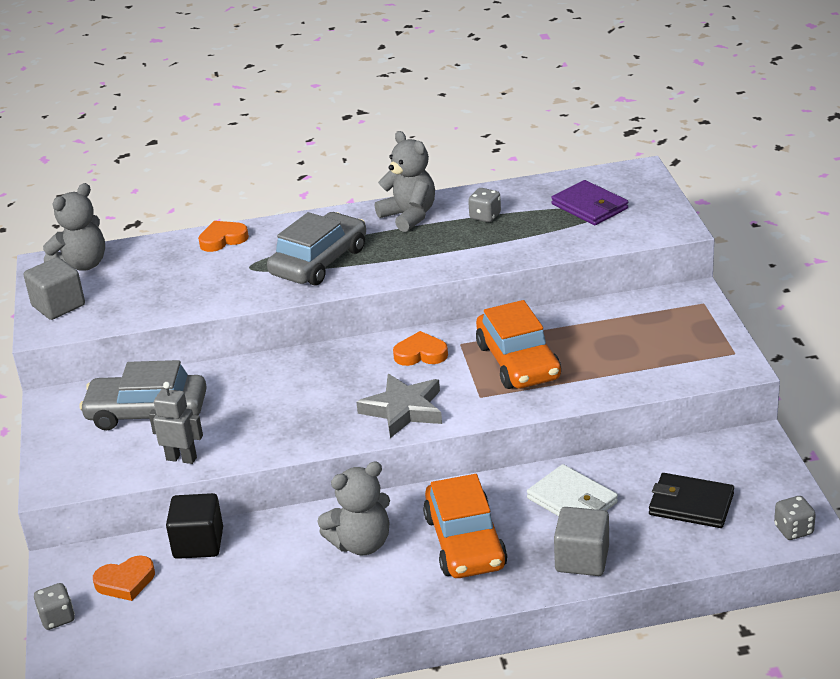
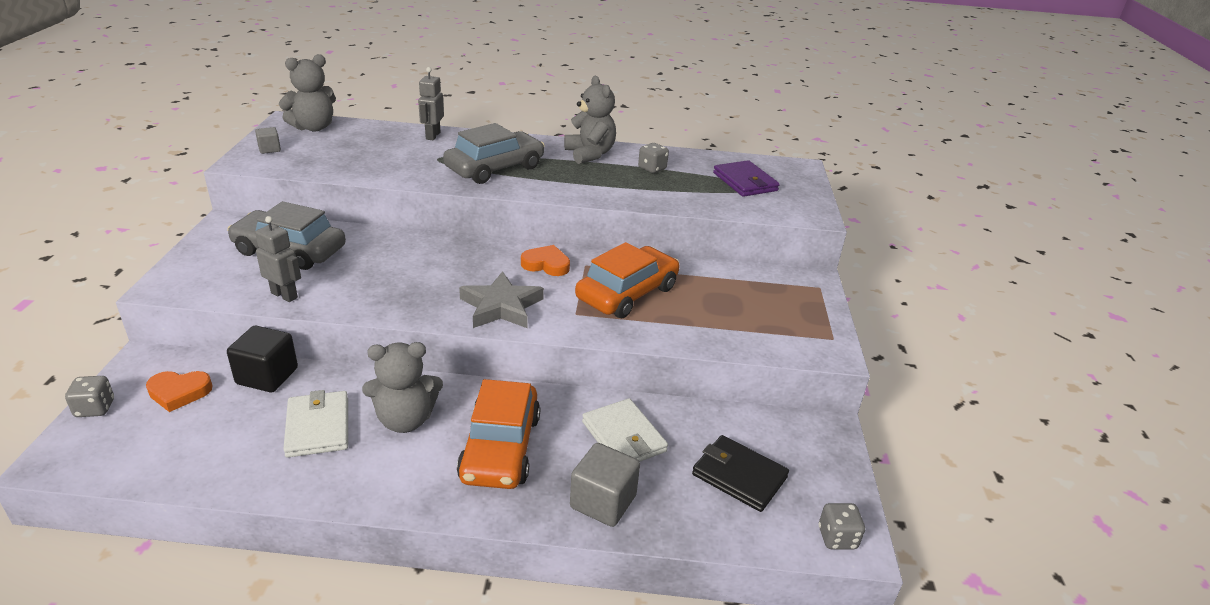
camera: 10 degrees right, 0 degrees up
grey cube [24,257,85,320] -> grey cube [255,127,281,154], size x0.54
orange heart [198,221,249,252] -> grey robot [418,67,444,140]
orange car [476,300,561,389] -> orange car turned 135 degrees counterclockwise [575,242,679,318]
none -> white wallet [283,390,348,458]

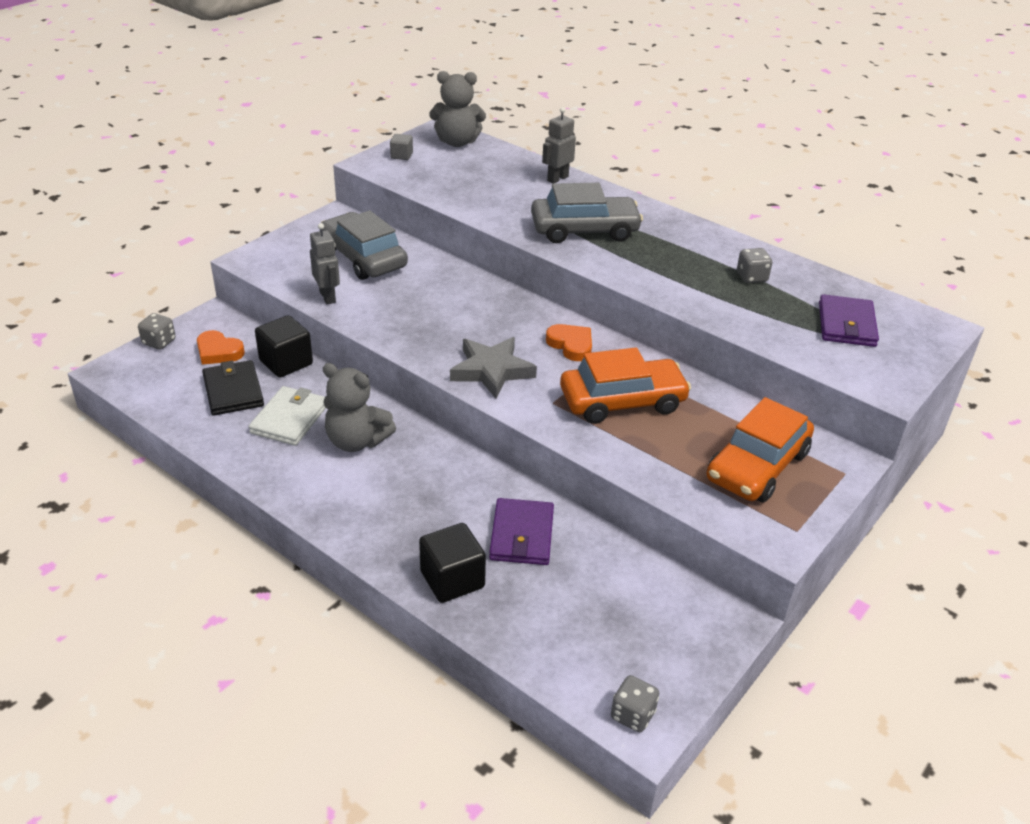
camera: 35 degrees right, 5 degrees up
orange car [457,379,540,489] -> orange car moved to [707,397,814,502]
grey teddy bear [564,76,616,164] -> none
grey cube [570,443,640,527] -> black cube [419,523,486,603]
white wallet [582,398,668,462] -> purple wallet [489,498,554,565]
black wallet [692,435,789,512] -> black wallet moved to [202,360,264,416]

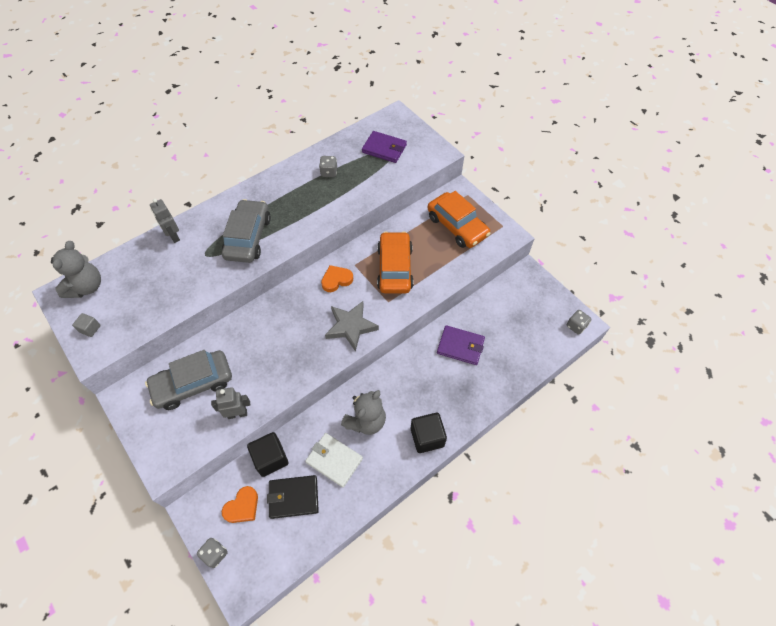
camera: 75 degrees left, 20 degrees up
black cube [419,523,486,603] -> black cube moved to [411,413,447,453]

